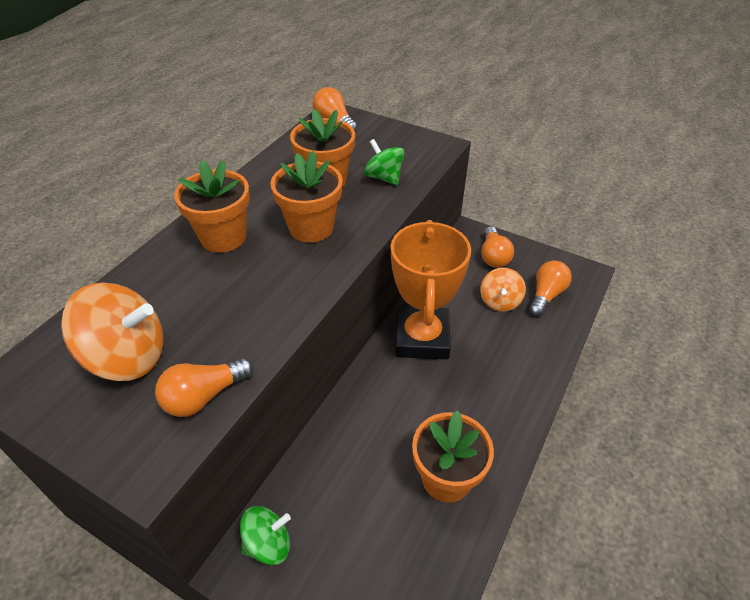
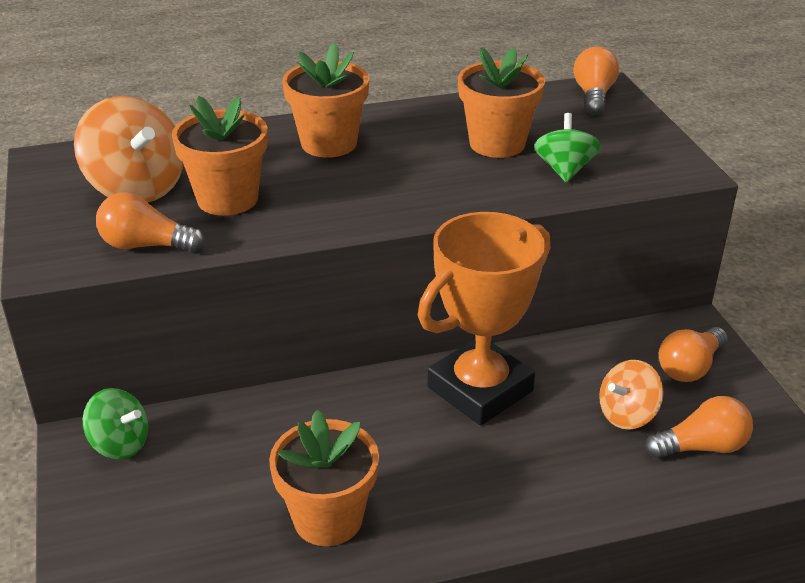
camera: 45 degrees right, 10 degrees down
orange flower pot [271,151,343,243] -> orange flower pot moved to [172,96,267,216]

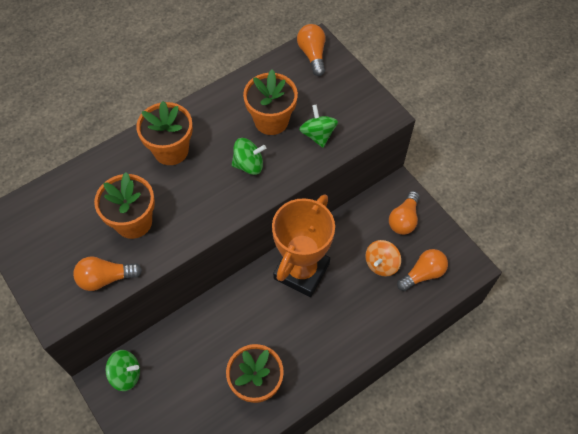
camera: 20 degrees left, 25 degrees up
orange spinning top [74,96,184,203] -> none
none -> green spinning top [232,138,266,175]

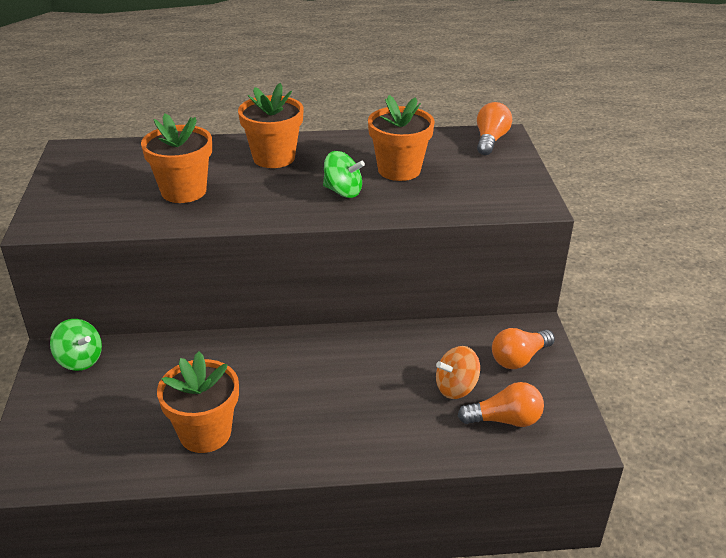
camera: 30 degrees right, 25 degrees down
orange light bulb [73,256,142,291] -> none
orange trophy [272,195,335,297] -> none
green spinning top [299,104,338,148] -> none

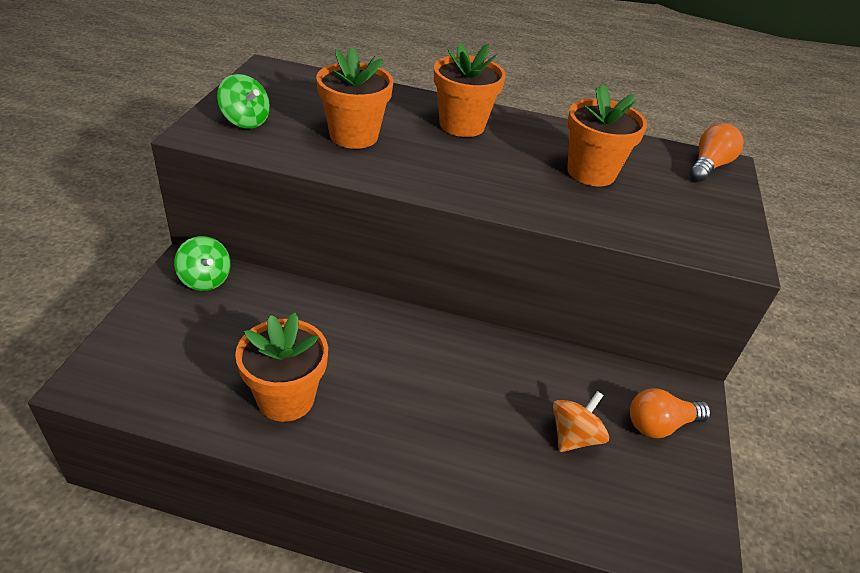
camera: 15 degrees right, 5 degrees up
green spinning top [323,151,365,198] -> green spinning top moved to [217,74,270,129]
orange spinning top [436,346,480,399] -> orange spinning top turned 135 degrees clockwise [553,391,609,452]
orange light bulb [458,382,544,427] -> none

